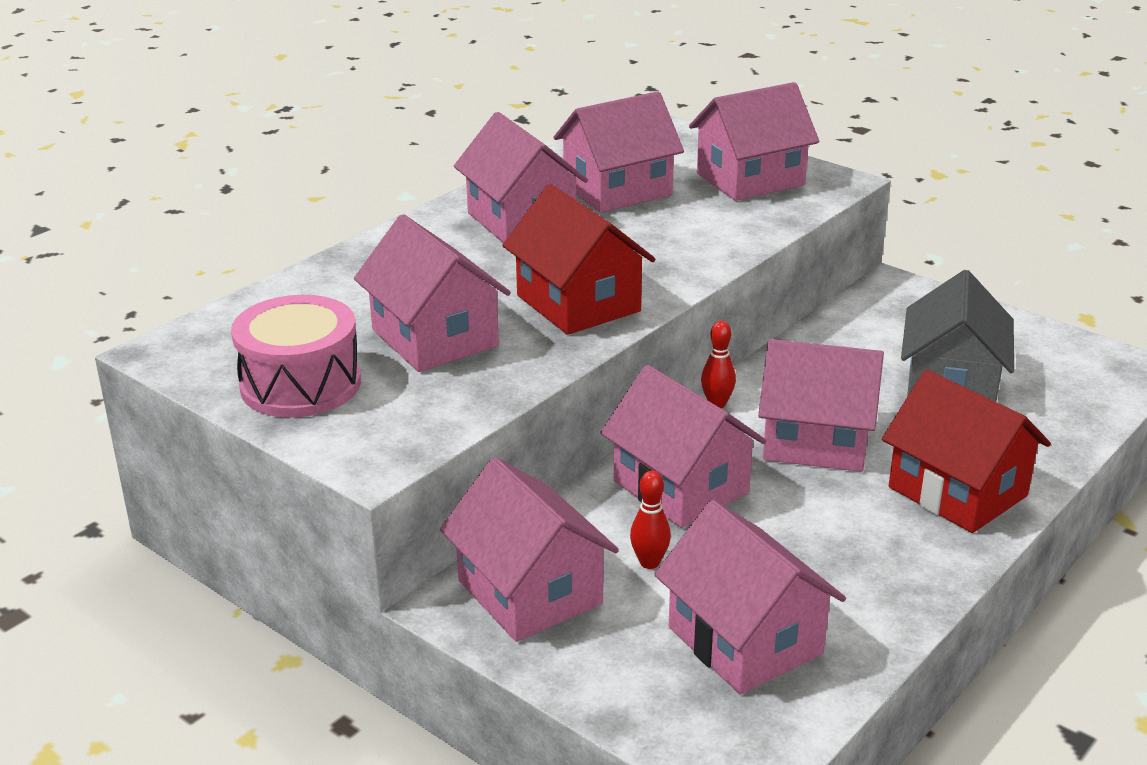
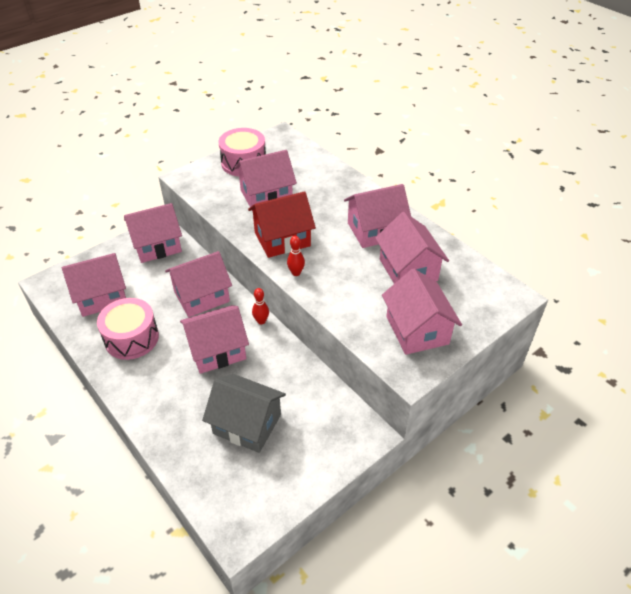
camera: 100 degrees right, 15 degrees up
red bowling pin [630,470,671,569] -> red bowling pin moved to [287,236,305,276]
pink house [758,339,884,472] -> pink house turned 45 degrees clockwise [180,305,249,374]
red house [882,370,1051,533] -> none
none -> pink drum [97,298,159,360]

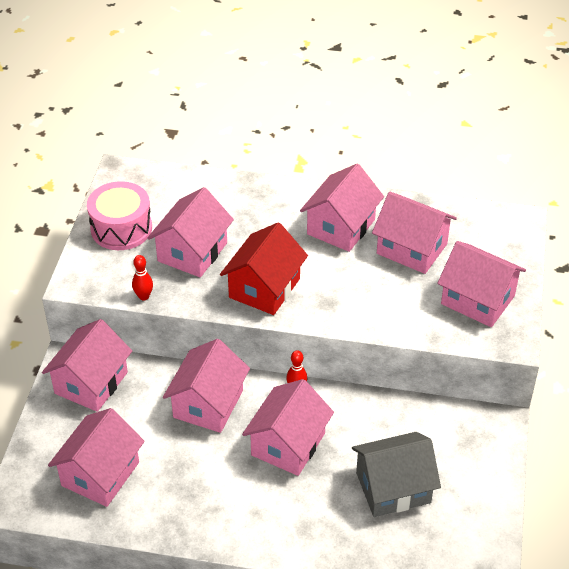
camera: 40 degrees left, 0 degrees up
pink drum [97,298,159,360] -> none
red bowling pin [287,236,305,276] -> red bowling pin moved to [132,255,153,301]

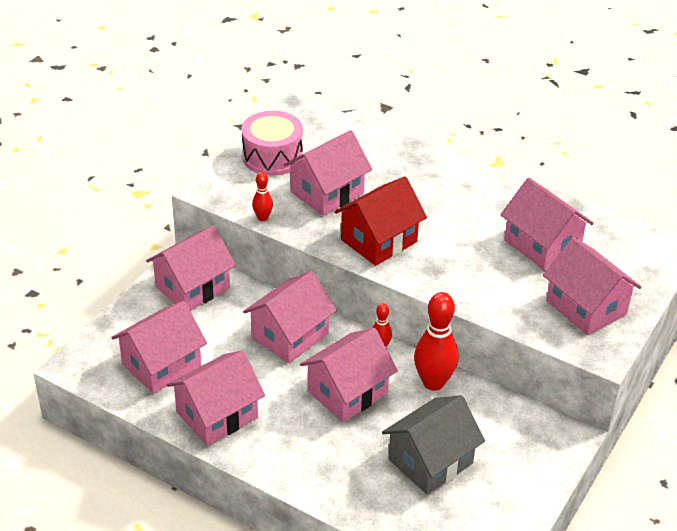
camera: 20 degrees right, 5 degrees down
pink house [300,164,384,252] -> pink house moved to [167,350,265,446]
grey house [352,432,441,517] -> grey house turned 45 degrees counterclockwise [382,395,485,495]
none -> red bowling pin [414,292,458,391]

